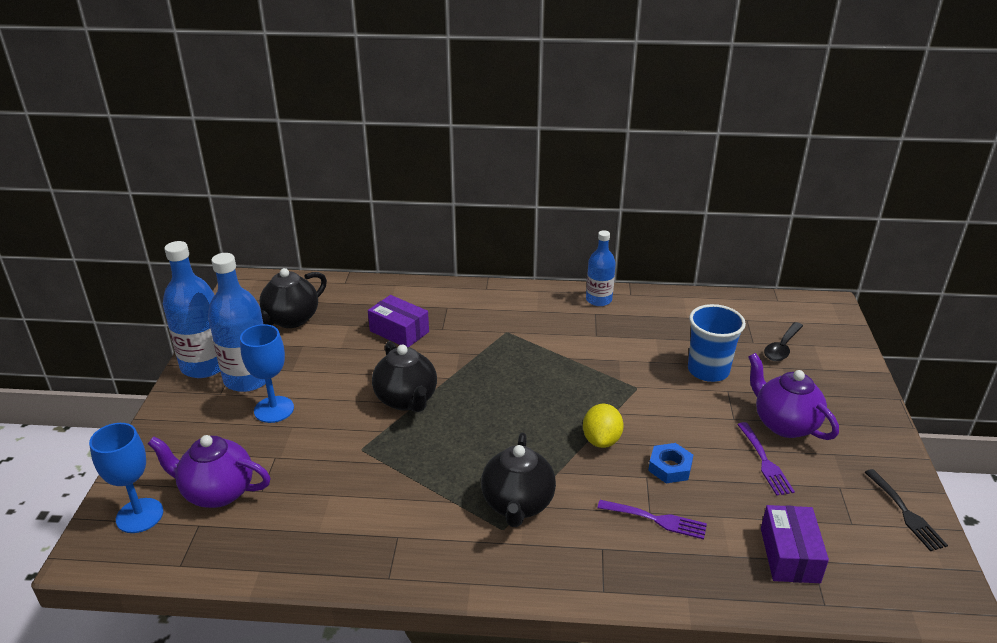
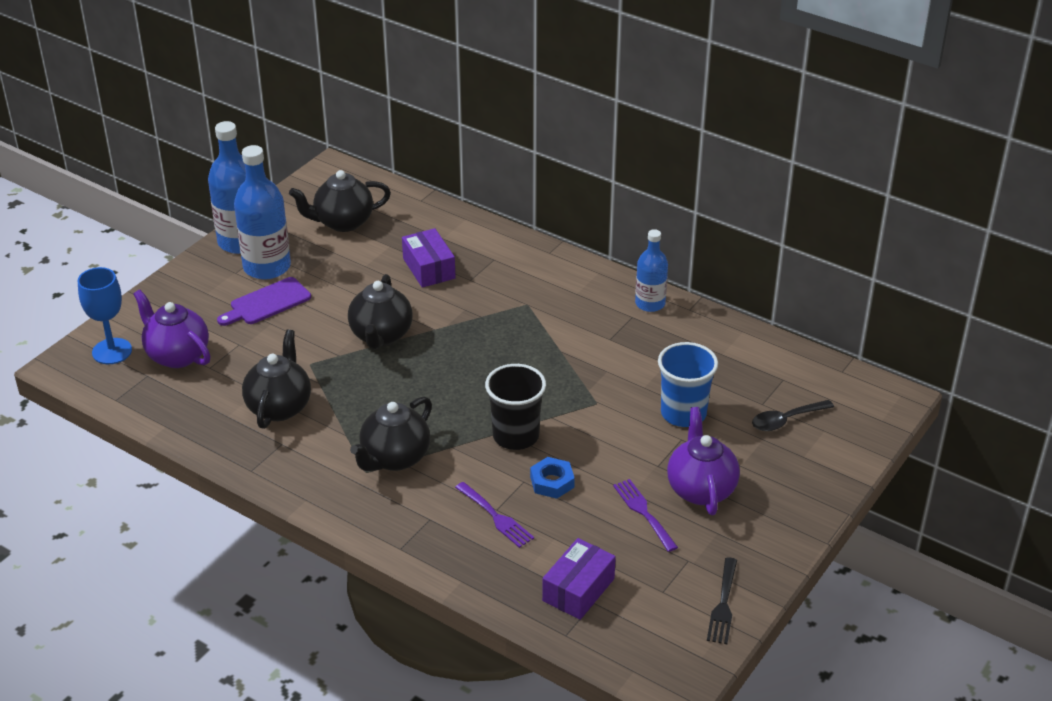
camera: 30 degrees right, 5 degrees up
blue goblet [240,324,294,423] -> purple cutting board [217,277,311,326]
yellow lemon [583,404,624,448] -> black cup [485,364,546,450]
purple fork [737,422,795,496] -> purple fork turned 135 degrees clockwise [613,479,678,552]
none -> black teapot [242,329,311,429]

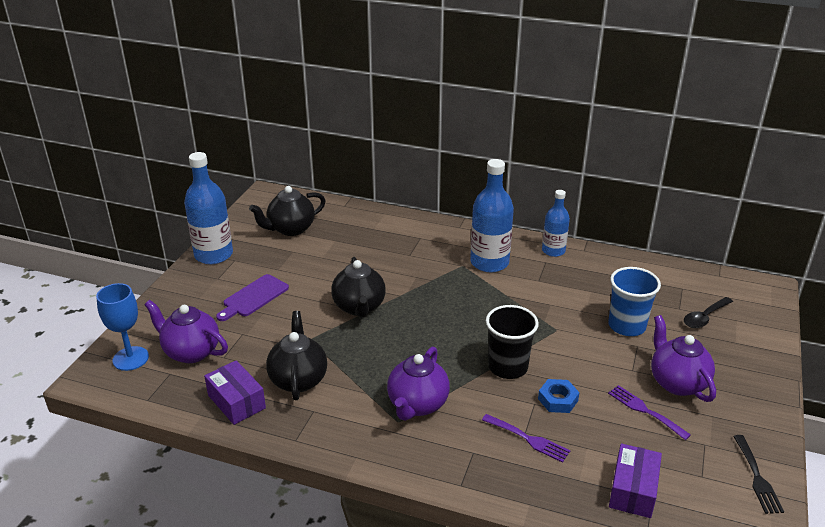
camera: 15 degrees left, 5 degrees down
blue bottle [234,145,291,280] -> blue bottle moved to [470,159,514,272]
black teapot [350,396,432,471] -> purple teapot [387,347,450,421]
purple box [402,228,456,288] -> purple box moved to [204,360,266,425]

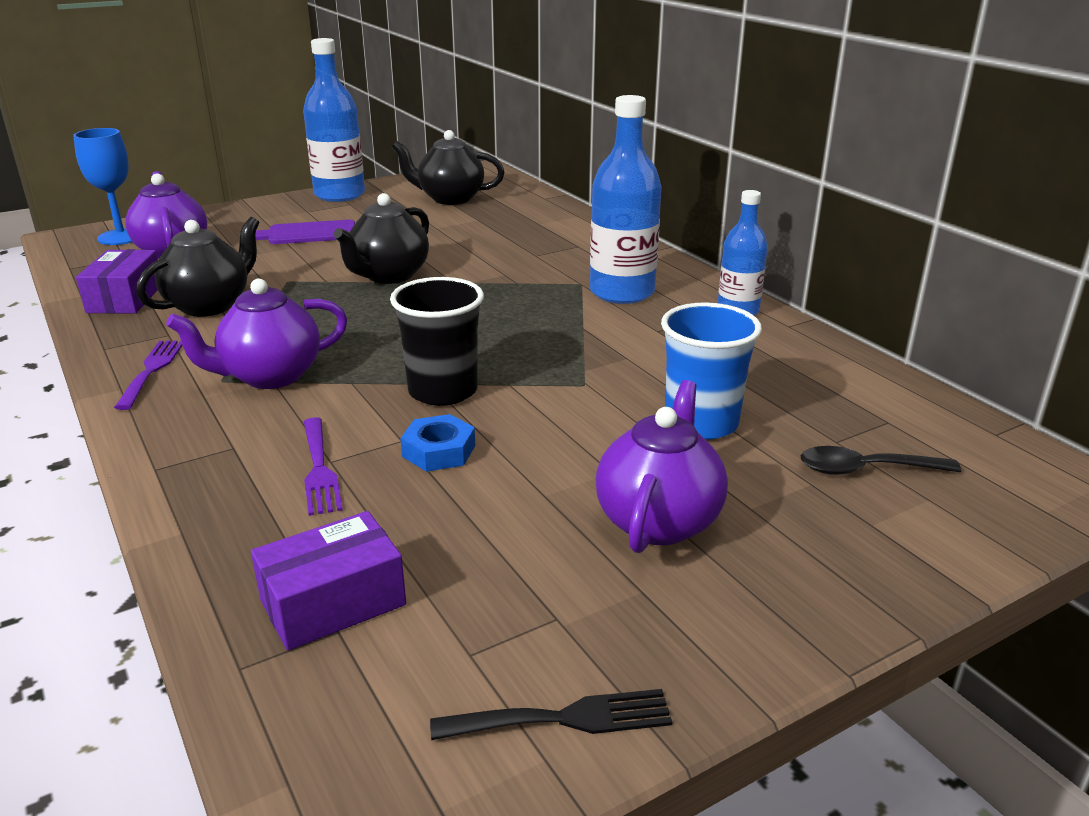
camera: 40 degrees right, 5 degrees down
purple fork [608,385,691,440] -> purple fork moved to [114,340,183,410]
black fork [733,435,784,514] -> black fork turned 135 degrees counterclockwise [430,689,673,740]

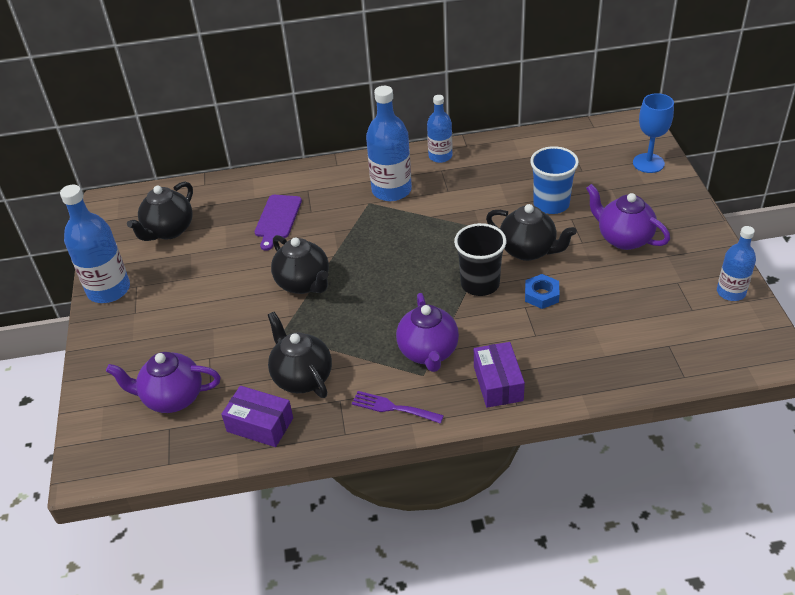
camera: 65 degrees left, 15 degrees up
blue goblet [73,128,132,245] -> blue goblet moved to [633,93,674,173]
purple box [251,511,406,651] -> purple box moved to [474,342,525,408]
purple cutting board [255,220,355,244] -> purple cutting board moved to [255,195,302,251]
purple fork [304,417,343,516] -> none
black fork [430,689,673,740] -> blue bottle [717,226,756,301]
black spoon [801,446,961,475] -> none
none -> black teapot [486,204,577,261]

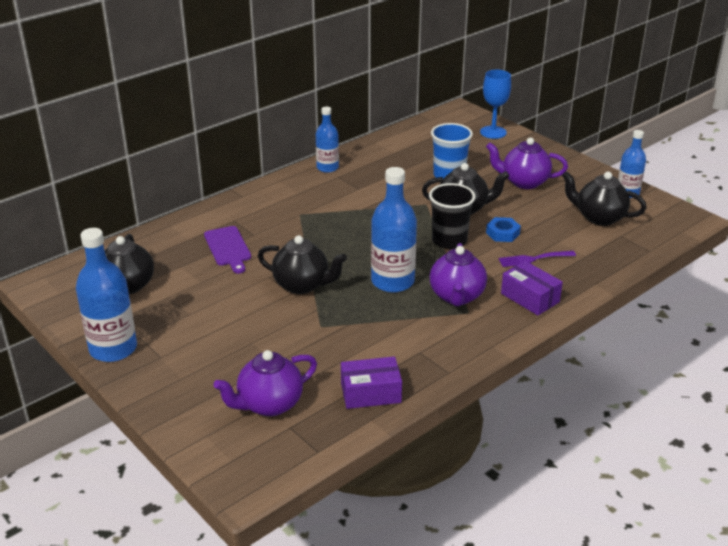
camera: 35 degrees left, 10 degrees down
black teapot [268,312,332,398] -> black teapot moved to [562,171,646,226]
purple fork [352,391,444,424] -> purple fork moved to [499,251,576,267]
blue bottle [366,86,412,201] -> blue bottle moved to [371,167,417,293]
purple teapot [396,293,459,372] -> purple teapot turned 45 degrees clockwise [430,243,487,306]

